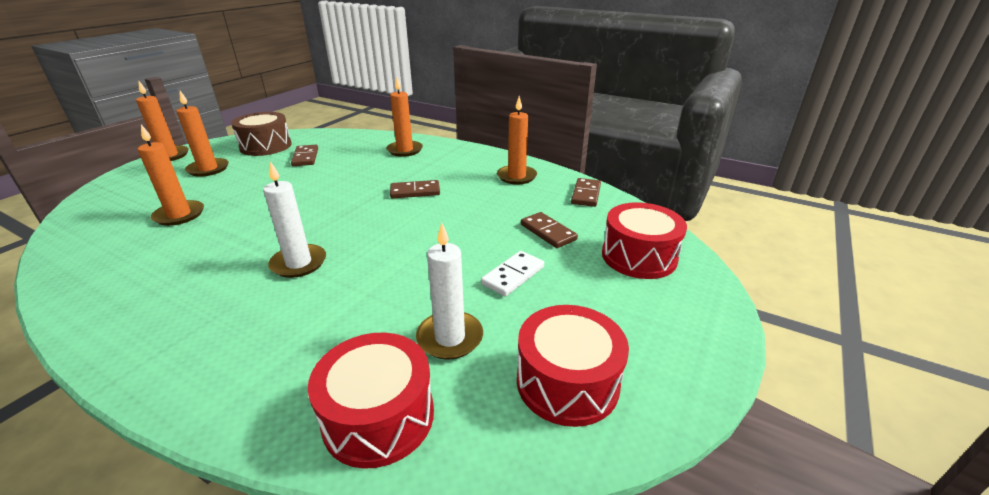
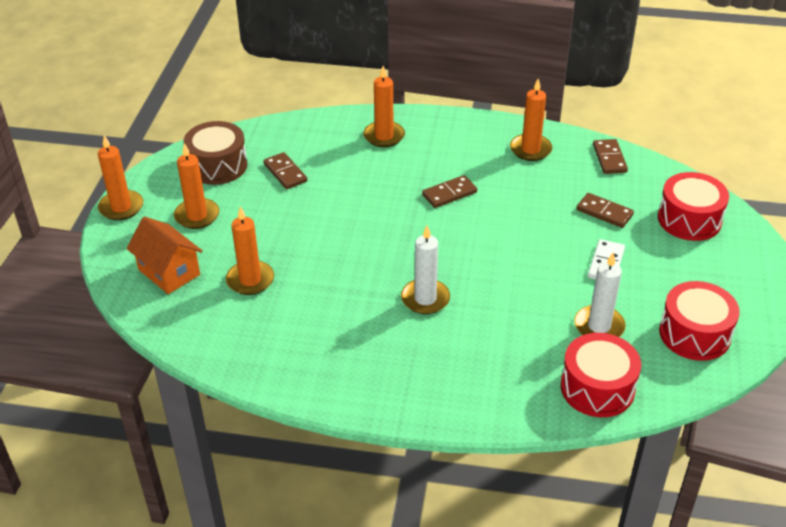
camera: 20 degrees left, 10 degrees up
none -> orange house [126,216,203,294]

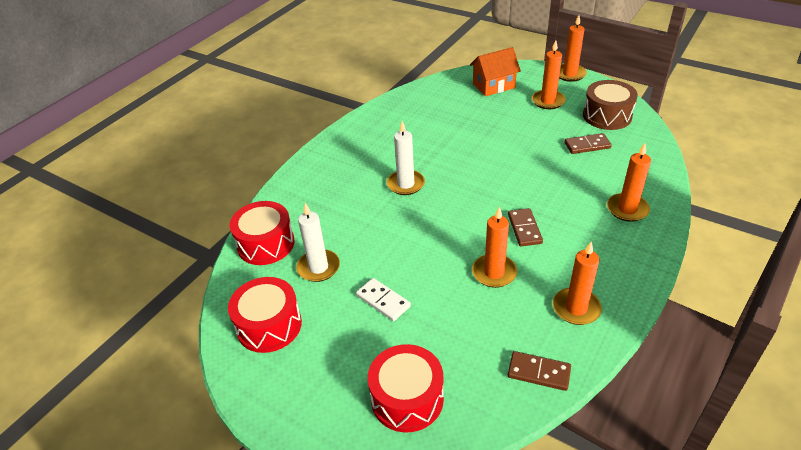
camera: 115 degrees right, 0 degrees up
orange candle [226,207,274,295] -> orange candle moved to [472,207,517,288]
brown domino [576,193,634,228] -> none

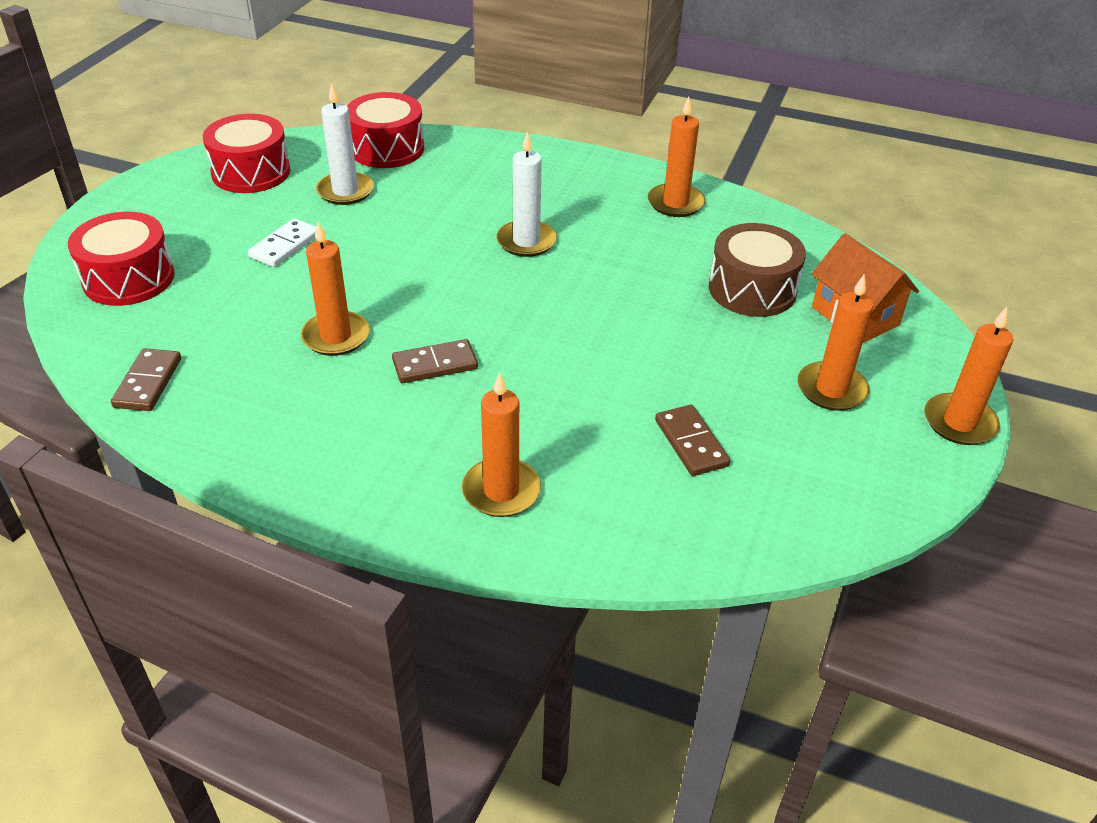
camera: 75 degrees right, 0 degrees up
orange candle [553,242,602,325] -> orange candle moved to [648,96,705,217]
brown drum [583,80,638,130] -> brown drum moved to [709,223,806,317]

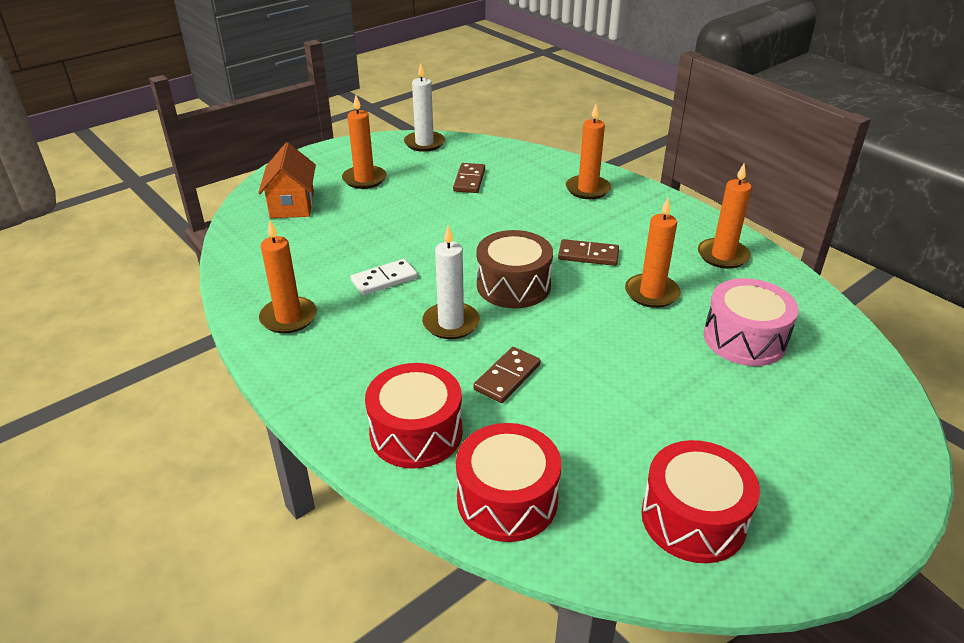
camera: 150 degrees left, 5 degrees down
red drum [68,212,175,306] -> red drum moved to [365,363,462,469]
brown domino [111,348,181,411] -> brown domino moved to [473,347,541,403]
white domino [248,218,316,267] -> white domino moved to [350,259,418,295]
white candle [316,83,374,205] -> white candle moved to [404,63,445,152]
brown drum [709,223,806,317] -> brown drum moved to [477,230,553,308]
orange candle [924,307,1013,445] -> orange candle moved to [698,163,752,269]
none -> pink drum [704,278,799,366]

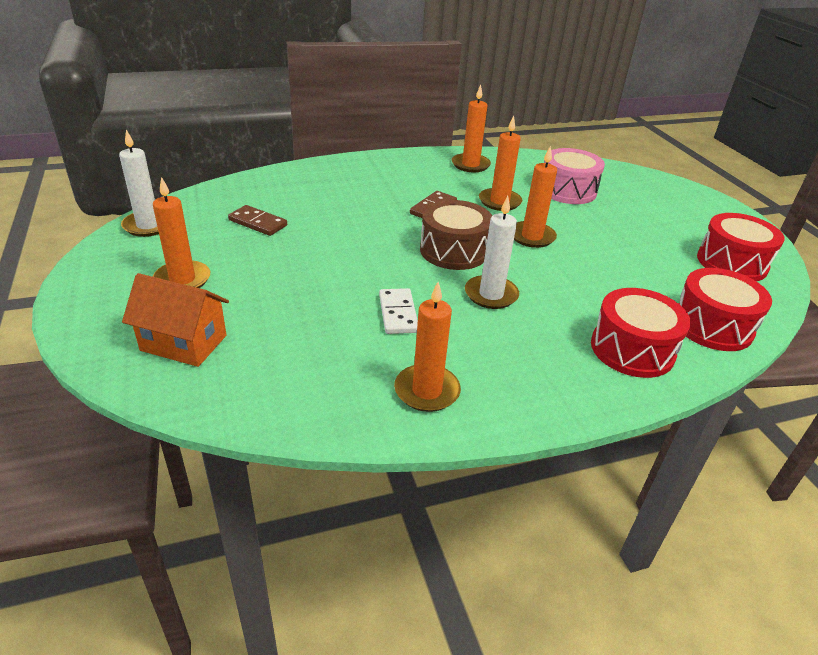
camera: 70 degrees left, 0 degrees up
brown domino [473,347,541,403] -> none
orange candle [566,104,611,199] -> orange candle moved to [514,146,557,248]

